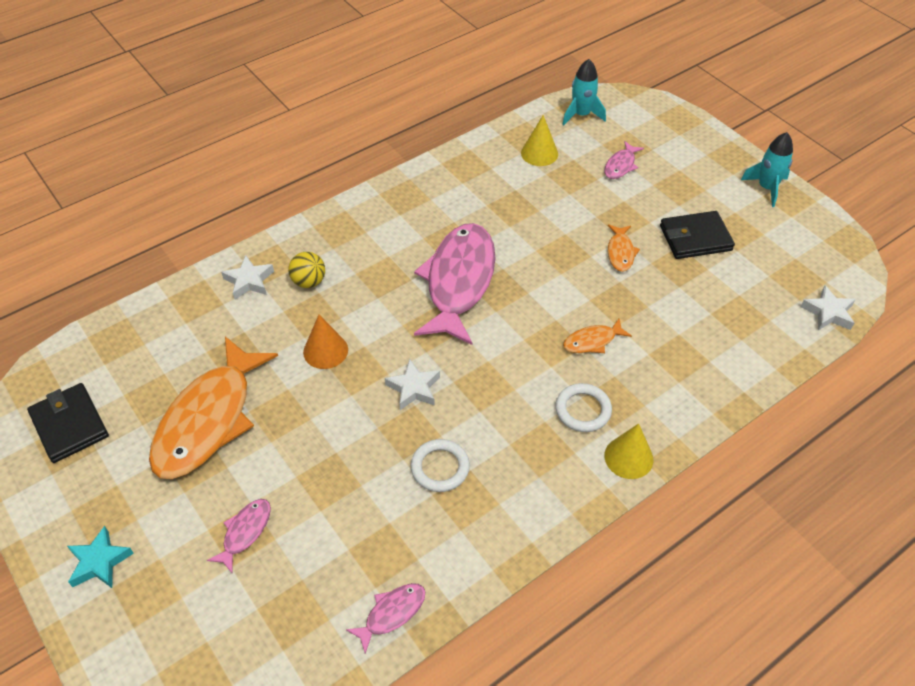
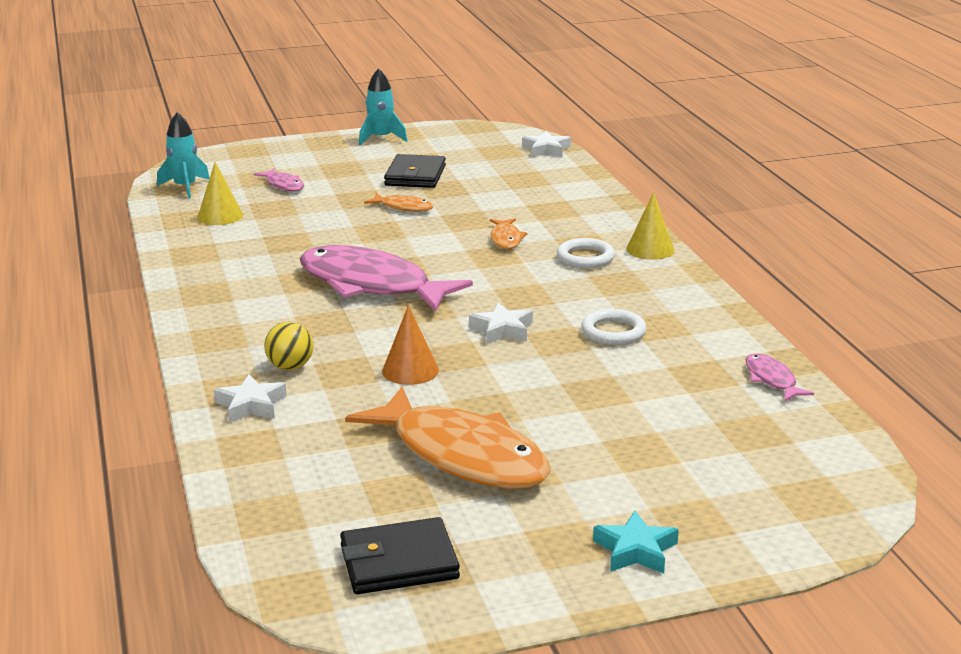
camera: 70 degrees left, 25 degrees down
pink fish [207,499,271,573] -> none

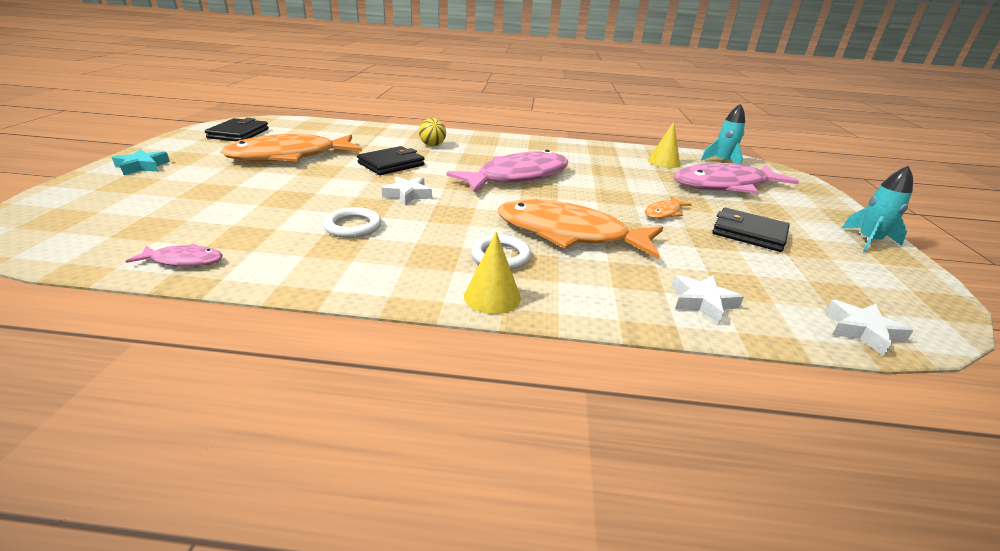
camera: 110 degrees right, 5 degrees up
white star [214,374,287,423] -> white star moved to [672,275,744,324]
pink fish [254,168,304,191] -> pink fish [674,163,799,193], size x2.31
orange cone [382,305,439,385] -> black wallet [357,146,425,175]
orange fish [490,218,528,249] -> orange fish [498,199,663,259], size x2.31

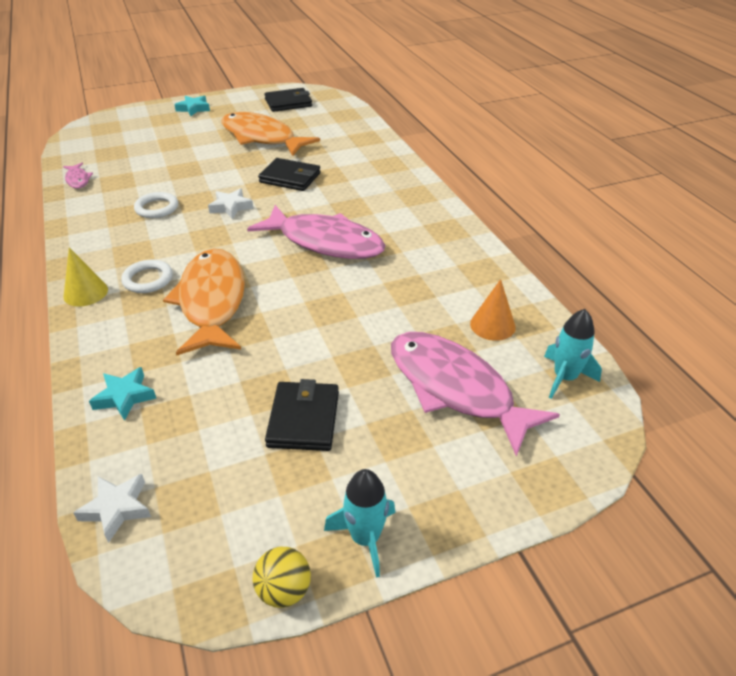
camera: 65 degrees right, 10 degrees up
yellow ball [419,118,446,146] -> yellow ball moved to [253,547,311,608]
orange fish [645,197,692,219] -> none
yellow cone [648,122,680,168] -> orange cone [470,279,516,341]
white star [672,275,744,324] -> turquoise star [89,367,157,421]

